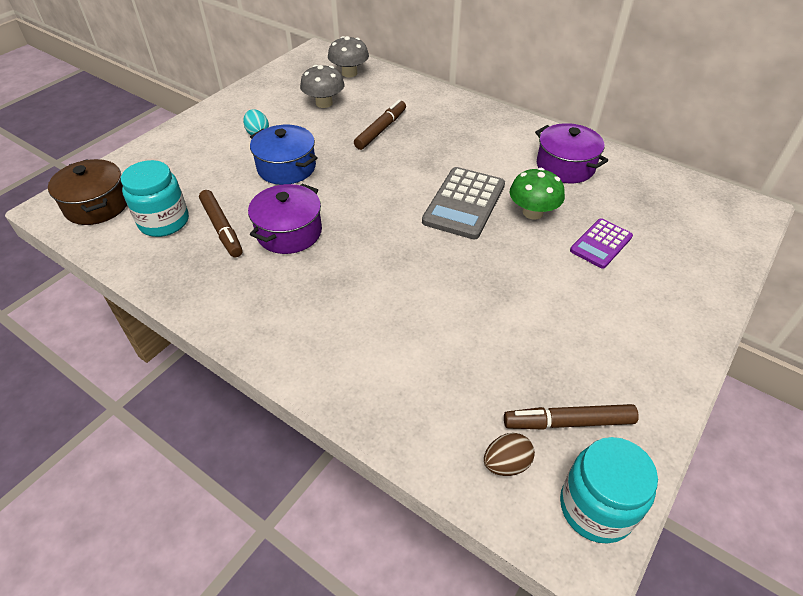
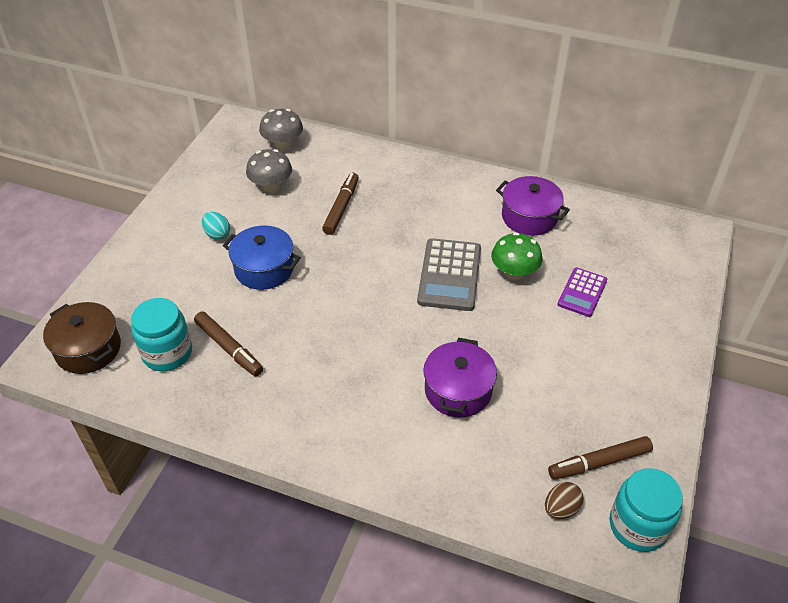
camera: 15 degrees left, 0 degrees up
purple pot [248,184,322,254] -> purple pot moved to [423,338,497,418]

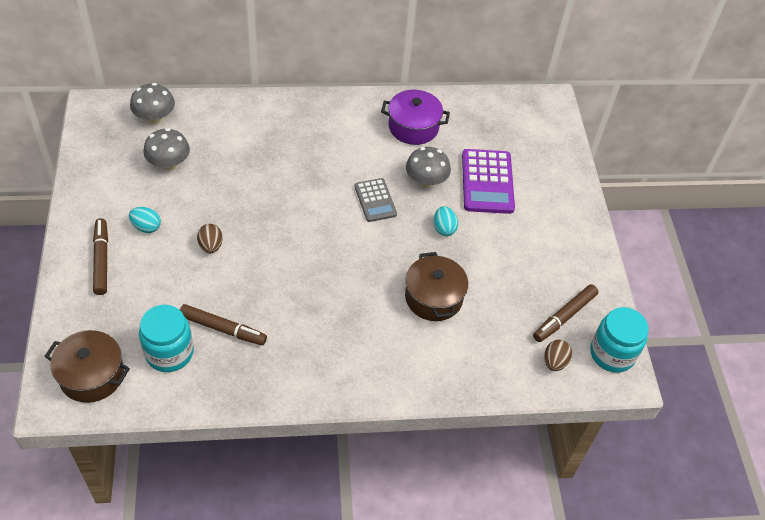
camera: 30 degrees left, 5 degrees up
blue pot [223,225,301,290] -> brown egg [197,224,223,253]
brown marker [322,173,359,235] -> brown marker moved to [93,218,108,295]
grey calculator [417,238,481,311] -> grey calculator [354,178,397,222], size x0.62
purple pot [423,338,497,418] -> brown pot [405,252,468,321]
green mushroom [491,232,542,280] -> grey mushroom [406,147,451,188]
purple calculator [557,267,607,317] -> purple calculator [462,149,515,214], size x1.62
none -> turquoise egg [434,206,458,236]

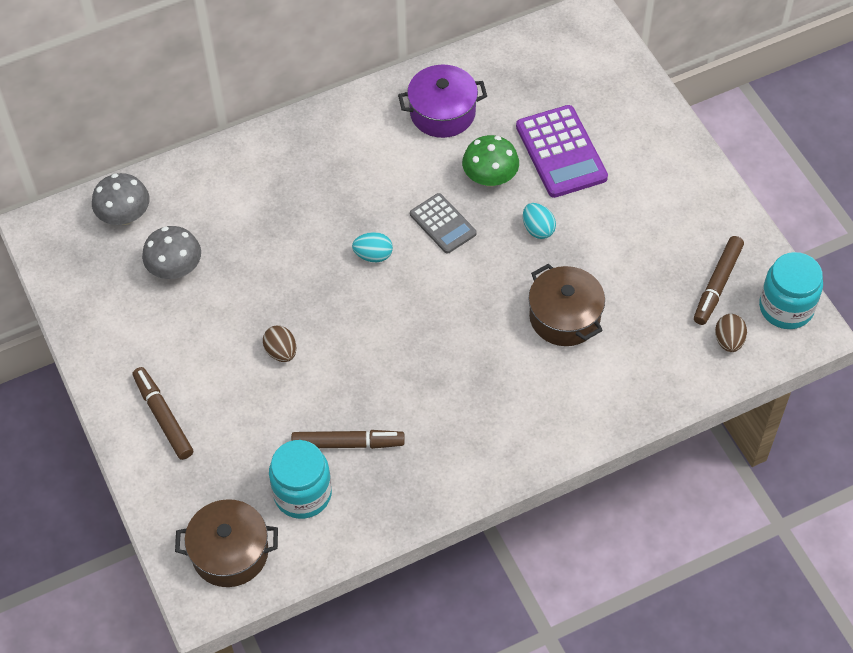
camera: 15 degrees left, 5 degrees up
turquoise egg [129,207,161,233] -> turquoise egg moved to [352,232,393,262]
grey mushroom [406,147,451,188] -> green mushroom [462,135,519,187]

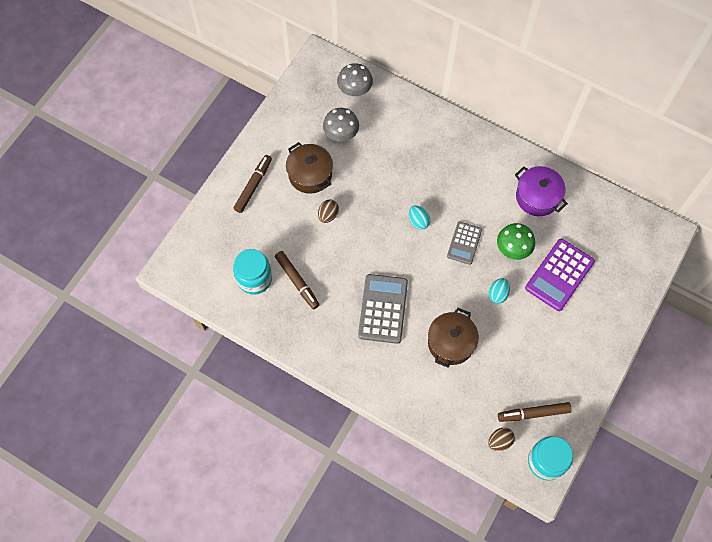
camera: 55 degrees right, 10 degrees up
brown pot [175,499,278,587] -> brown pot moved to [286,142,333,194]
none -> grey calculator [358,274,408,344]

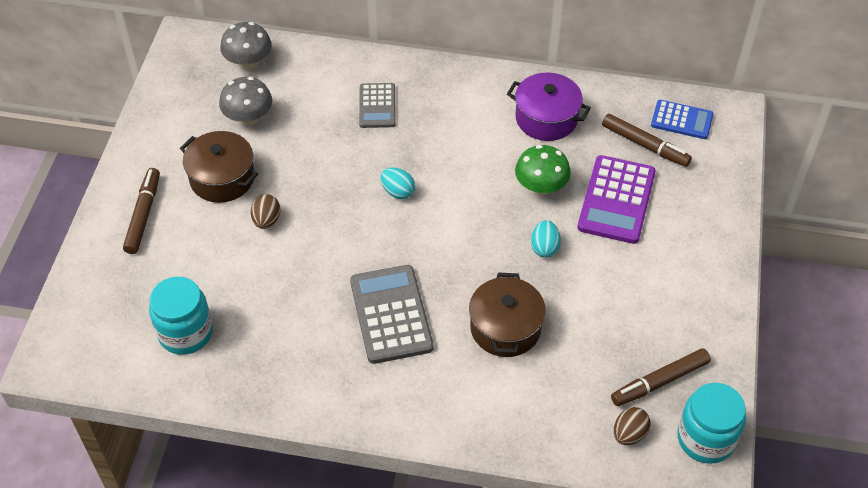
camera: 20 degrees left, 15 degrees down
brown marker [275,251,320,309] -> brown marker moved to [602,114,692,167]
grey calculator [447,221,482,265] -> grey calculator moved to [359,83,396,128]
none -> blue calculator [651,100,714,139]

